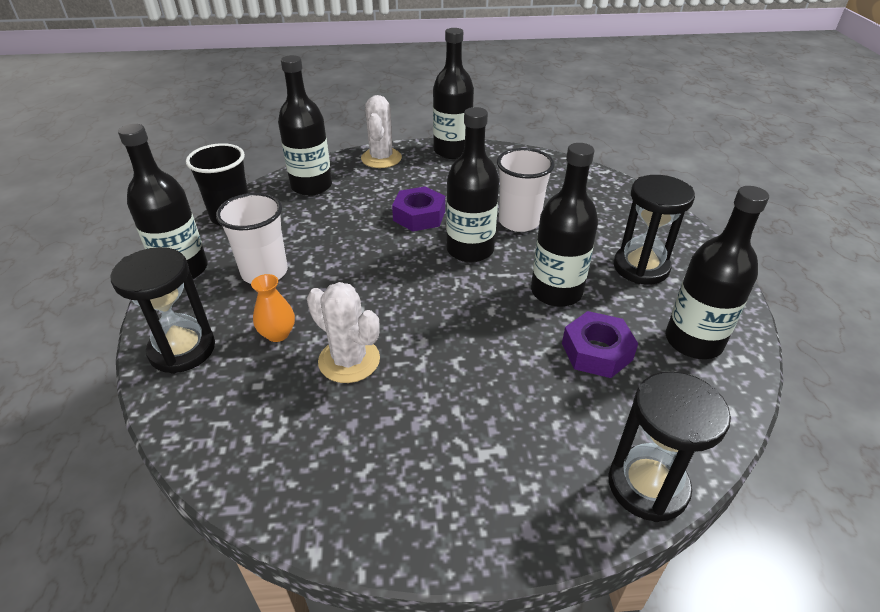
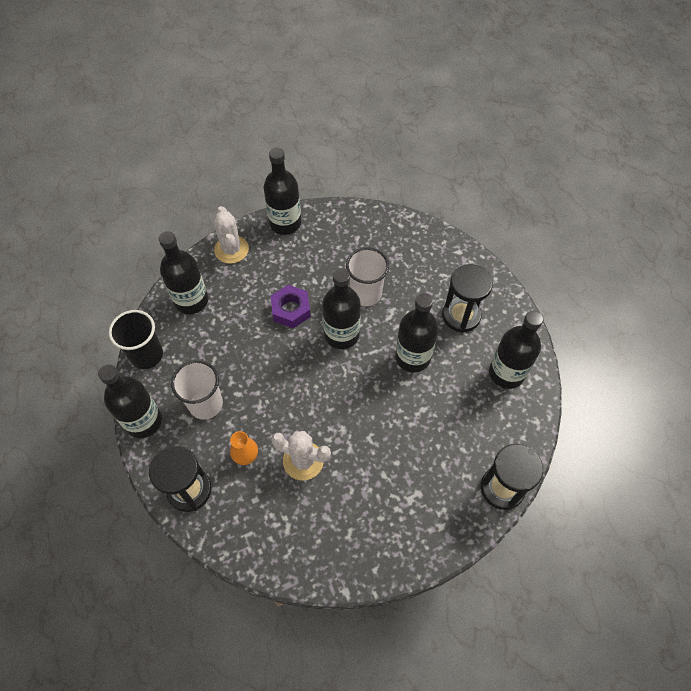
camera: 20 degrees left, 20 degrees up
purple nut [562,311,638,378] -> none

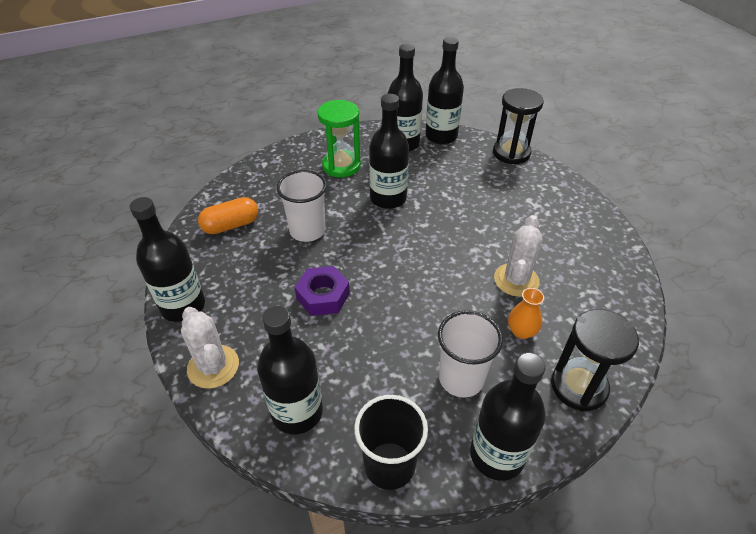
camera: 90 degrees left, 15 degrees down
white cactus [214,206,249,264] -> white cactus turned 75 degrees clockwise [181,307,239,389]
black bottle [323,268,361,349] -> black bottle moved to [425,37,464,144]
black hourglass [442,264,493,333] -> green hourglass [318,100,361,177]
none -> orange capsule [198,197,258,234]

